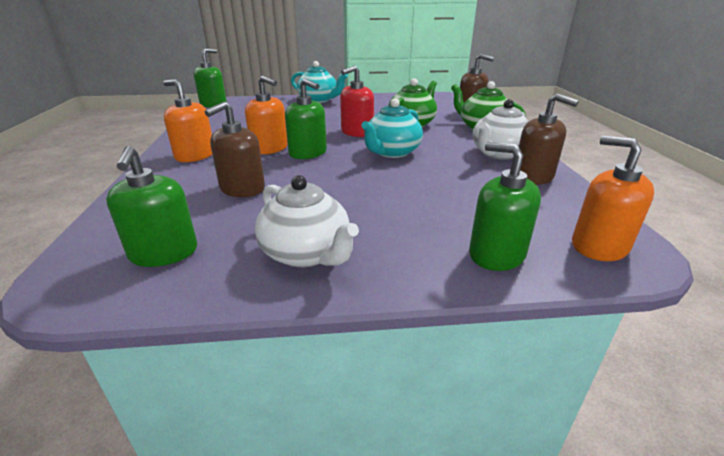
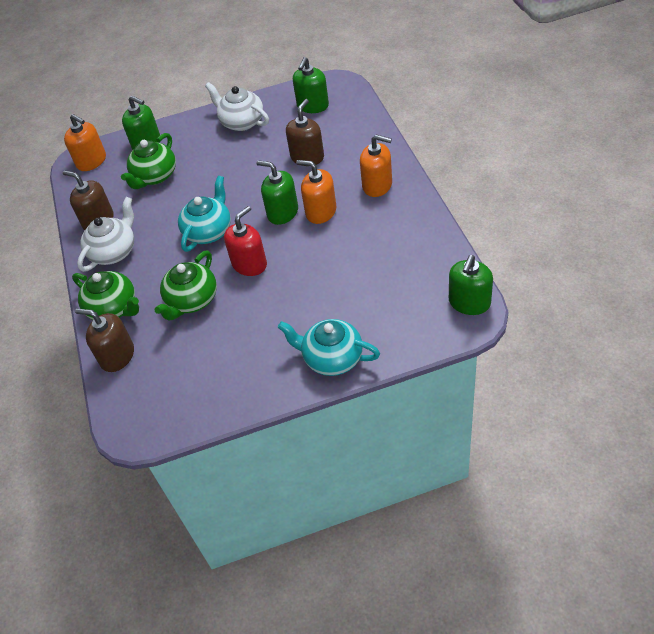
camera: 175 degrees right, 20 degrees up
green soap dispenser [106,146,197,267] -> green soap dispenser turned 135 degrees counterclockwise [293,57,329,113]
none -> green teapot [121,133,176,189]

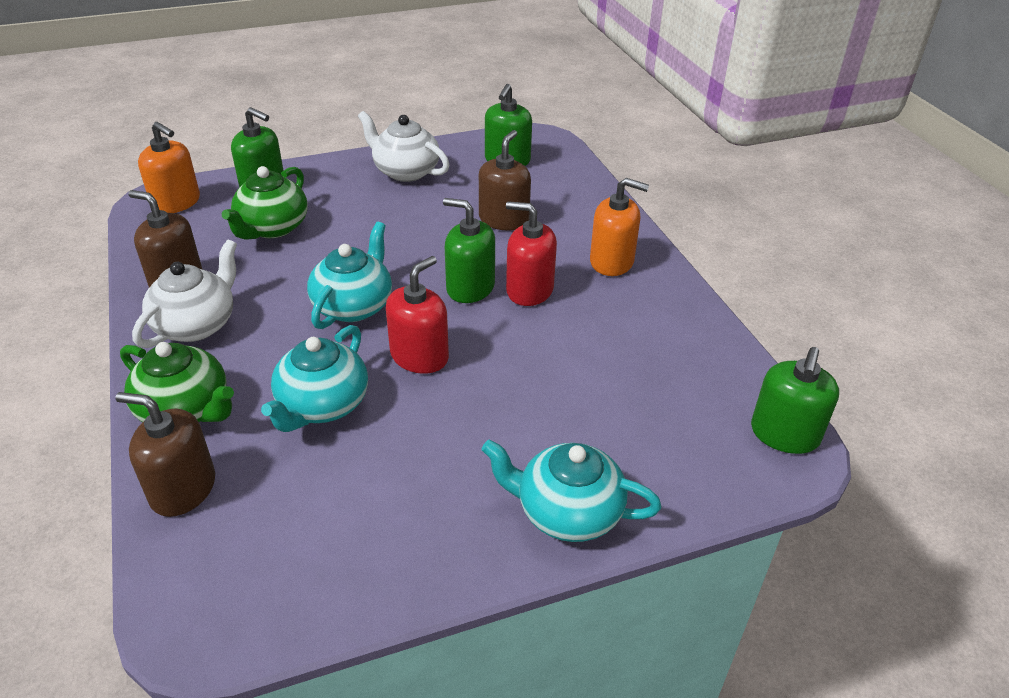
camera: 10 degrees left, 10 degrees down
green teapot [154,250,217,321] -> turquoise teapot [261,325,368,432]
orange soap dispenser [296,160,336,224] -> red soap dispenser [506,201,557,306]

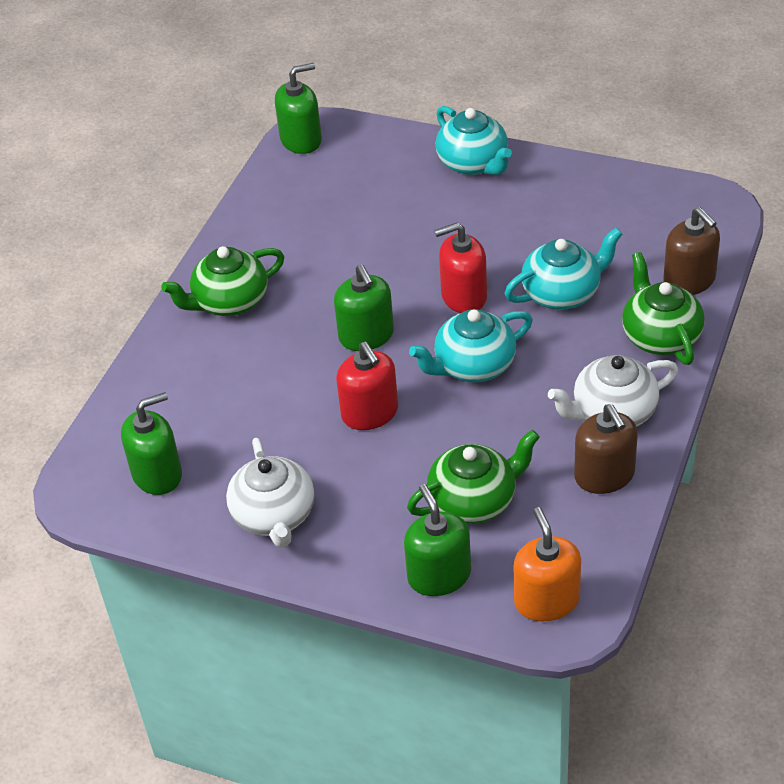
camera: 135 degrees left, 5 degrees up
brown soap dispenser [479,130,531,231] -> none
red soap dispenser [506,201,557,306] -> red soap dispenser moved to [336,342,398,430]
orange soap dispenser [590,178,649,276] -> green teapot [161,246,285,316]

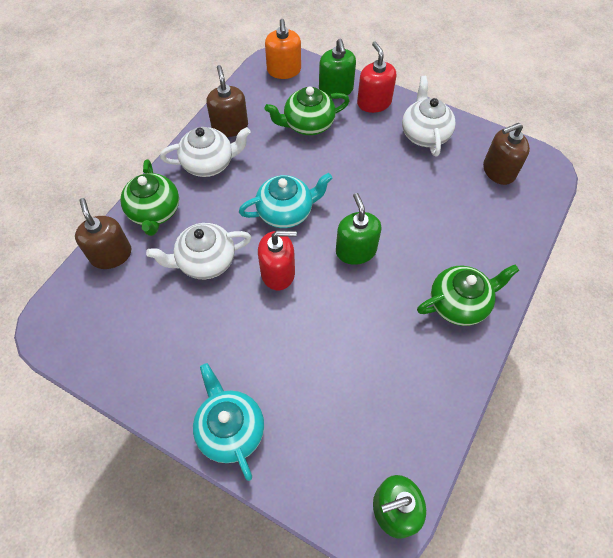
camera: 175 degrees left, 15 degrees up
green soap dispenser [121,392,182,495] -> brown soap dispenser [483,123,530,185]
red soap dispenser [336,342,398,430] -> red soap dispenser moved to [357,41,396,113]
turquoise teapot [504,228,622,310] -> white teapot [146,223,252,279]

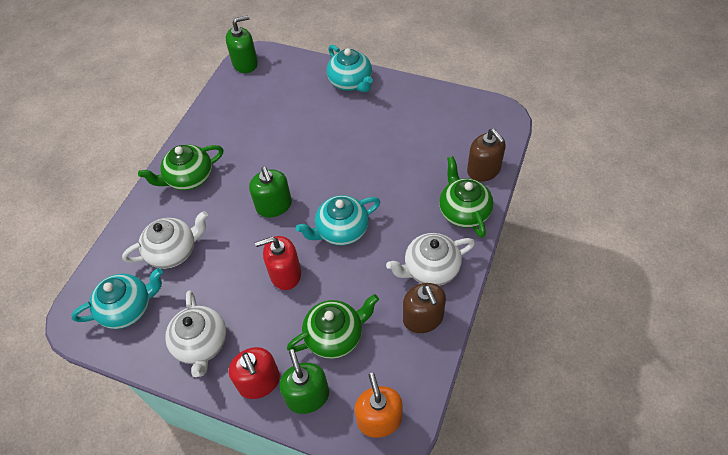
camera: 175 degrees right, 5 degrees down
white teapot [146,223,252,279] -> white teapot moved to [122,211,208,269]
red soap dispenser [258,231,297,290] -> red soap dispenser moved to [255,236,301,290]
brown soap dispenser [483,123,530,185] -> turquoise teapot [71,268,163,329]

